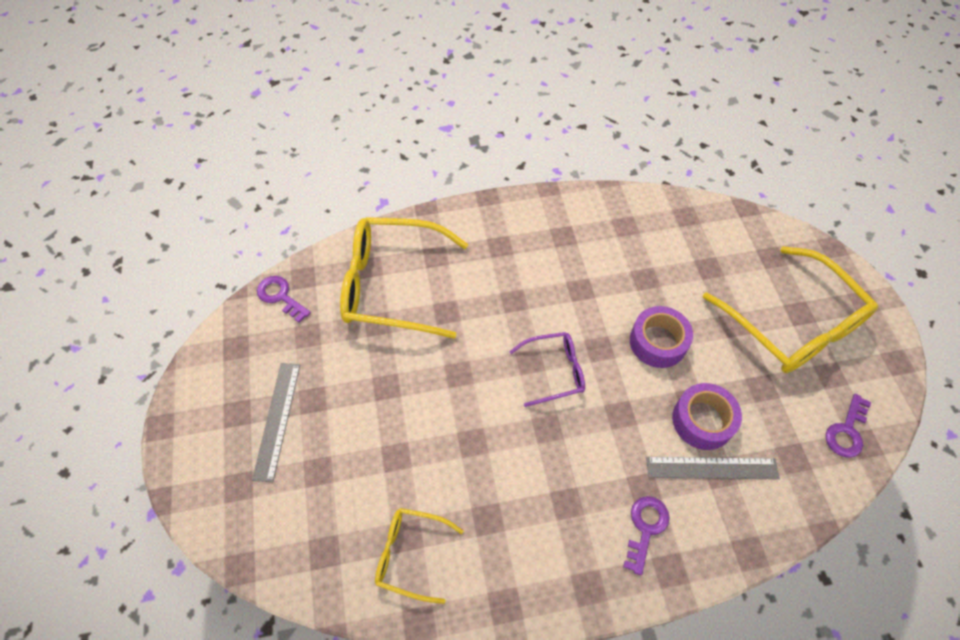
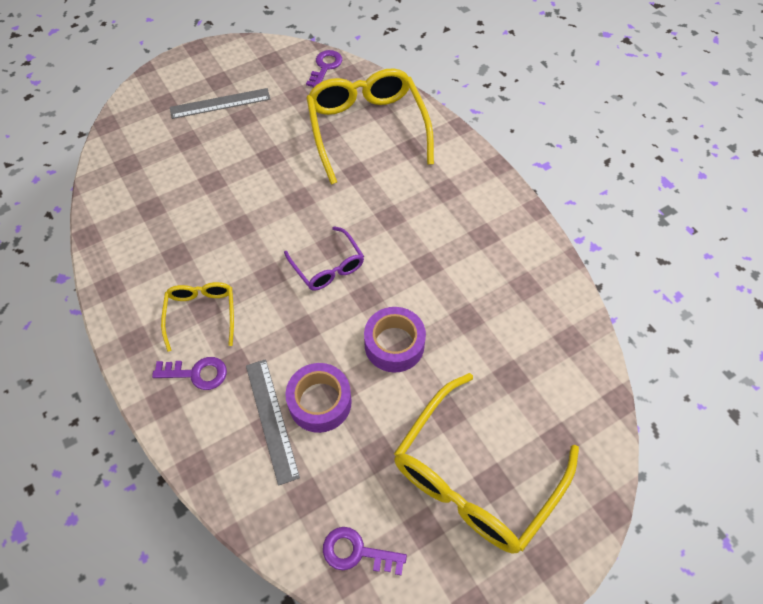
camera: 70 degrees right, 0 degrees up
yellow glasses [375,508,464,604] -> yellow glasses moved to [161,282,234,352]

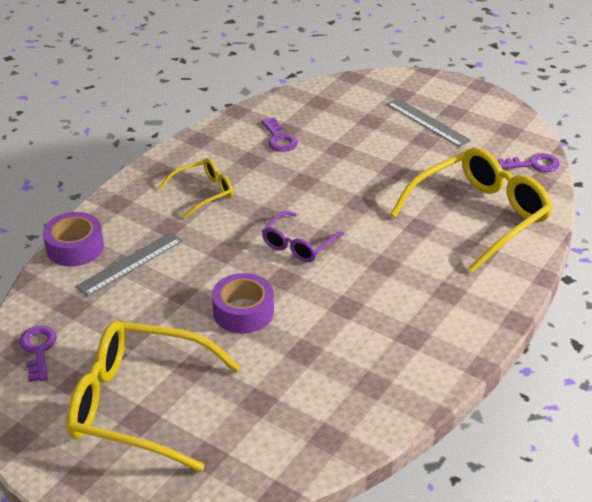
camera: 65 degrees right, 20 degrees down
purple key [152,357,227,390] -> purple key moved to [261,117,298,152]
purple tape [285,363,352,433] -> purple tape moved to [43,212,104,266]

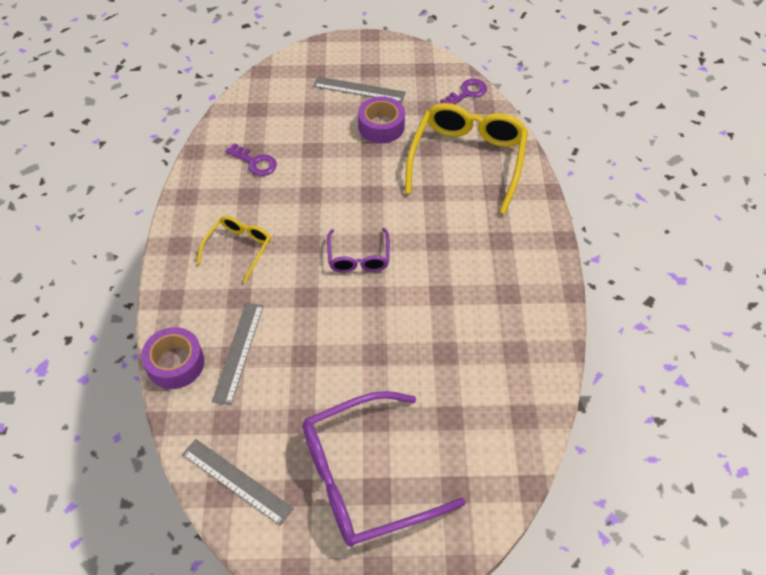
camera: 35 degrees left, 15 degrees up
purple key [19,326,57,382] -> grey ruler [182,439,294,526]
yellow glasses [66,321,241,472] -> purple glasses [303,391,466,547]
purple tape [212,273,274,334] -> purple tape moved to [358,96,405,143]

